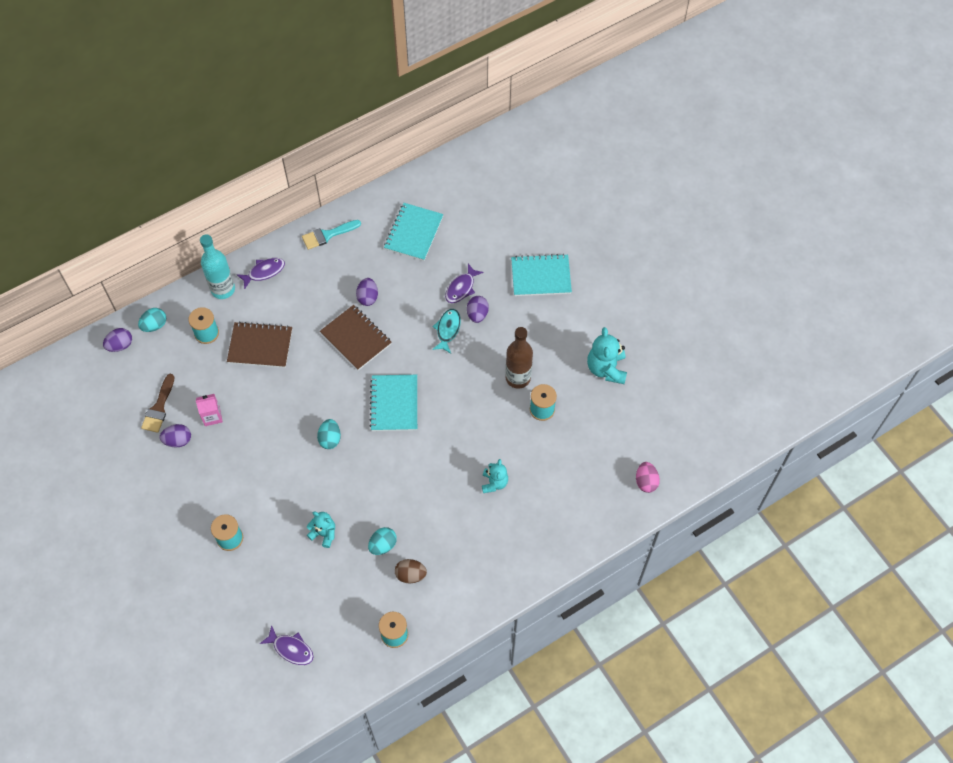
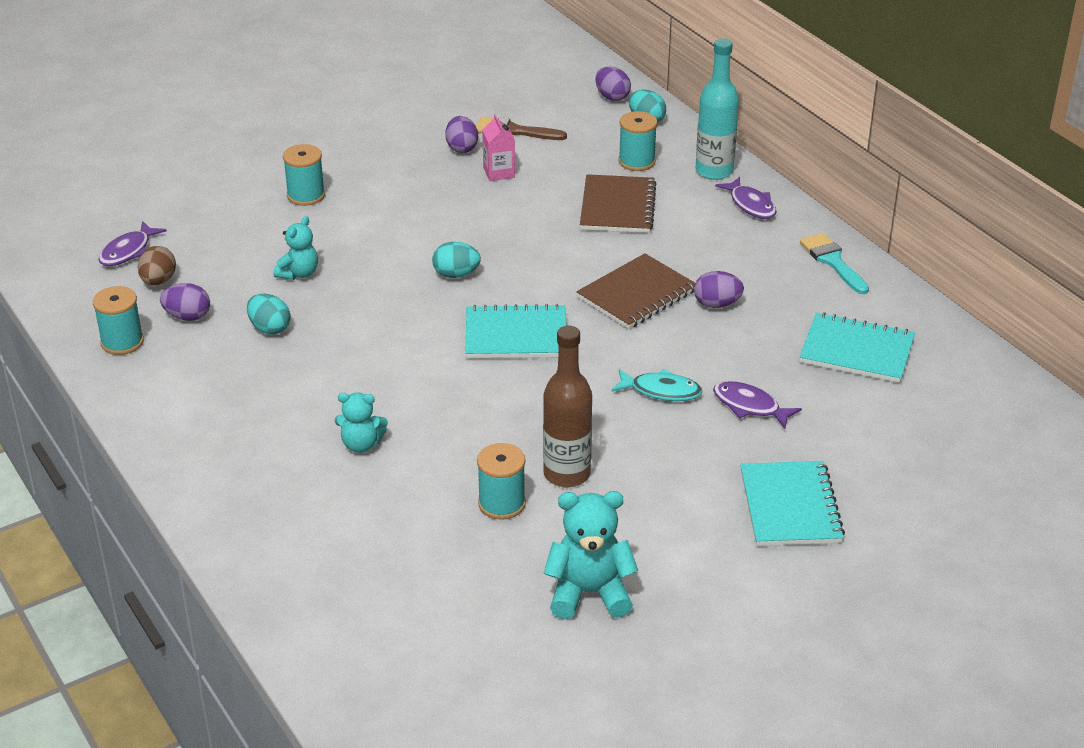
camera: 90 degrees right, 25 degrees down
brown egg [395,559,427,583] -> brown egg moved to [138,246,176,285]
purple egg [467,296,489,323] -> purple egg moved to [160,283,210,321]
pink egg [636,462,660,493] -> none

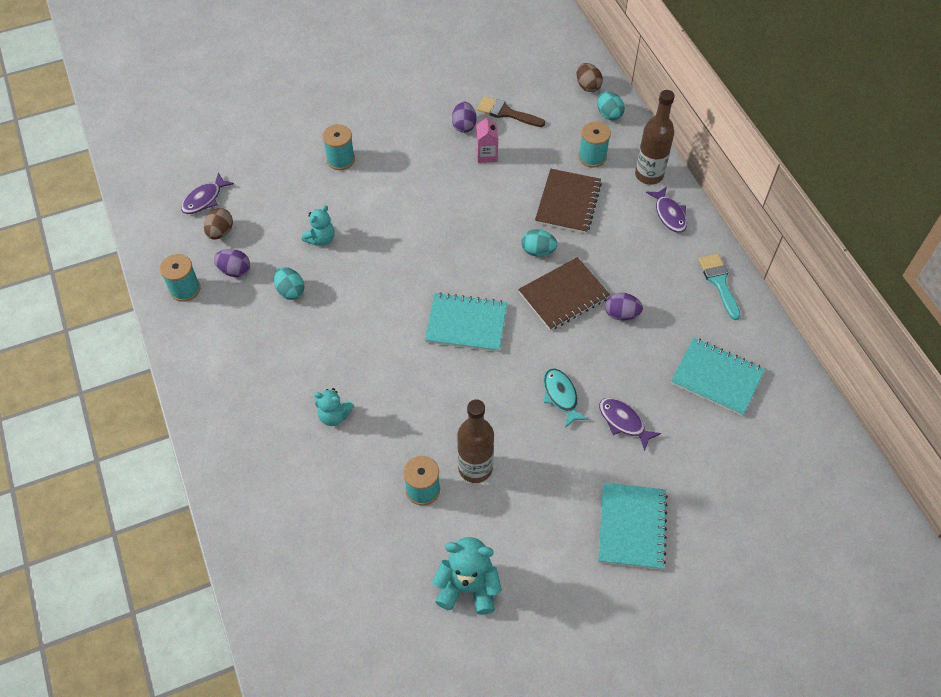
camera: 10 degrees right, 20 degrees up
turquoise egg [432,242,481,278] -> turquoise egg moved to [521,229,557,256]
purple egg [595,67,631,101] -> brown egg [576,63,603,92]
turquoise fish [612,369,702,401] -> turquoise fish turned 135 degrees counterclockwise [544,368,589,428]
turquoise bottle [696,38,739,180] -> brown bottle [635,90,675,185]

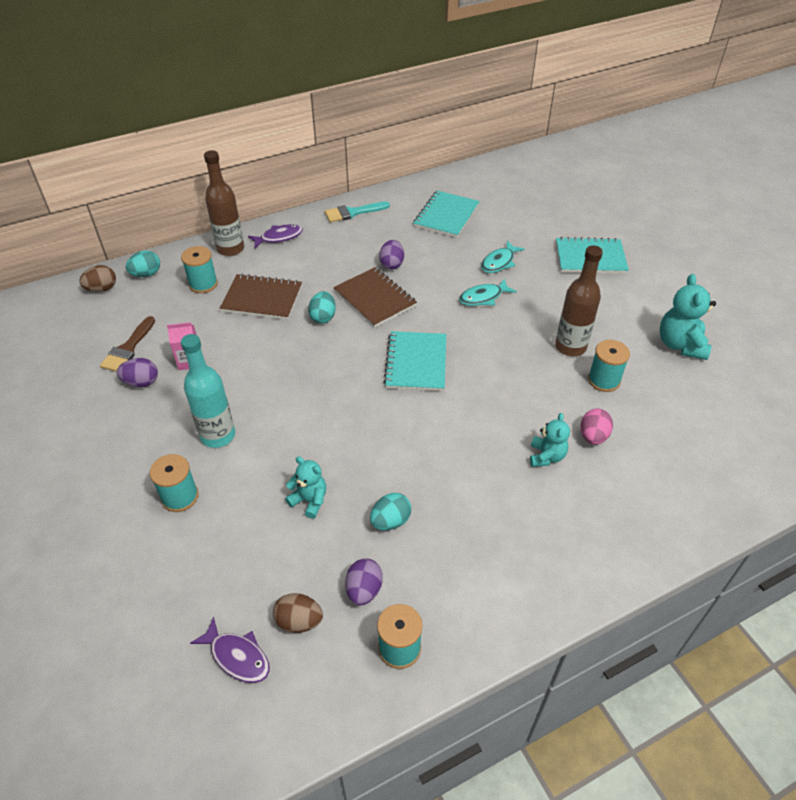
camera: 95 degrees left, 10 degrees down
purple fish [599,398,661,451] -> turquoise fish [481,241,525,273]
none -> turquoise bottle [181,334,235,448]
none -> pink egg [581,409,613,445]

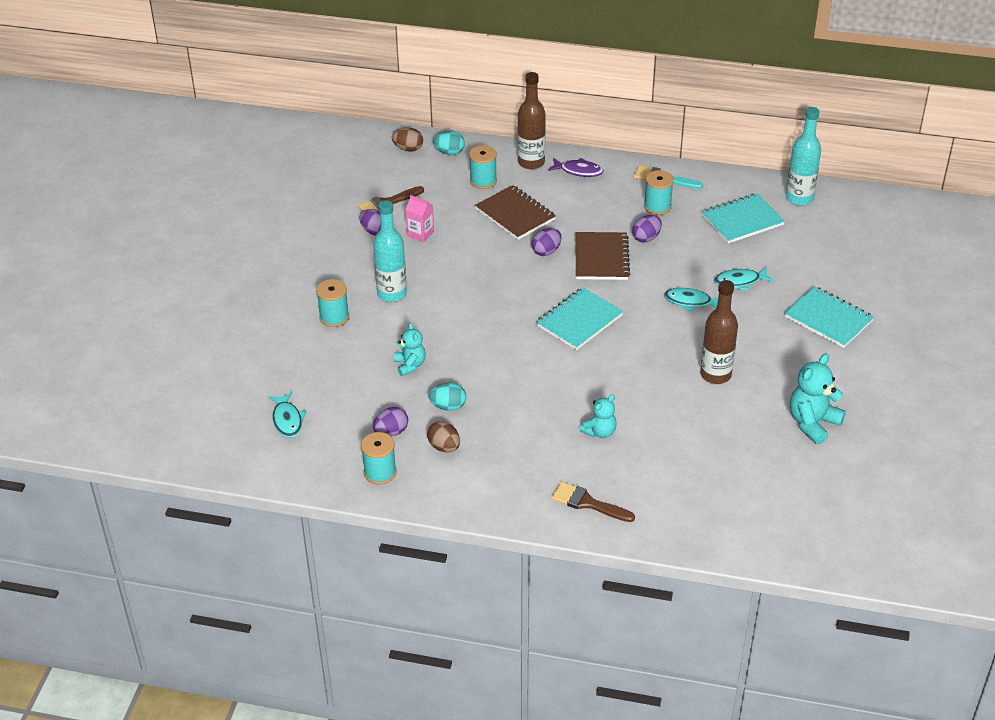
camera: 40 degrees right, 5 degrees down
purple fish [190,617,270,683] -> turquoise fish [268,391,306,438]
brown egg [273,593,323,633] -> brown egg moved to [427,421,460,452]
turquoise egg [308,291,336,324] -> purple egg [531,228,562,256]
pink egg [581,409,613,445] -> none
turquoise spool [588,340,630,392] -> turquoise spool moved to [644,170,674,215]
none -> brown brush [552,482,635,522]
none -> turquoise bottle [786,107,821,206]

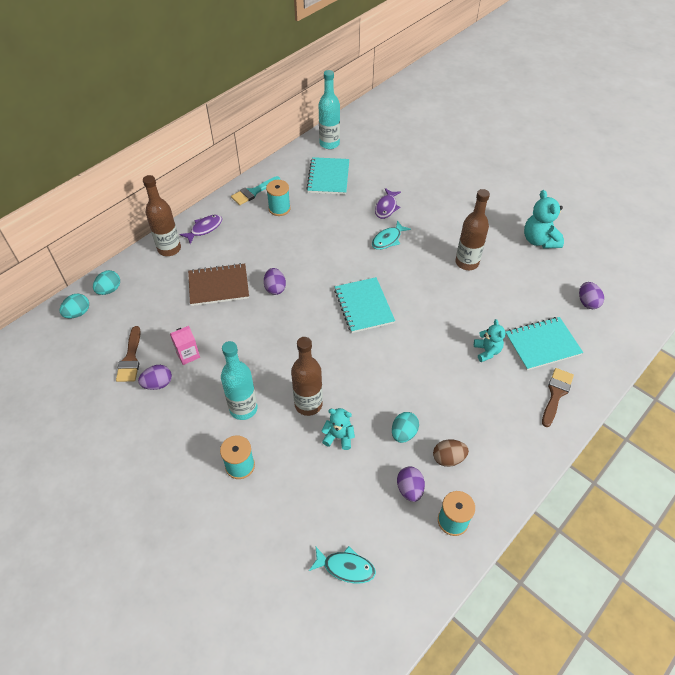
camera: 60 degrees left, 10 degrees up
brown egg [392,128,423,152] -> turquoise egg [60,293,89,318]
turquoise spool [469,145,497,189] -> none
brown brush [552,482,635,522] -> brown brush turned 150 degrees clockwise [542,368,574,427]
brown notebook [575,232,630,280] -> none
purple egg [632,215,662,243] -> purple egg moved to [579,282,604,309]
turquoise fish [714,267,774,291] -> purple fish [375,188,401,219]
turquoise notebook [784,286,874,348] -> turquoise notebook moved to [505,317,583,371]
none -> brown bottle [291,337,323,416]

